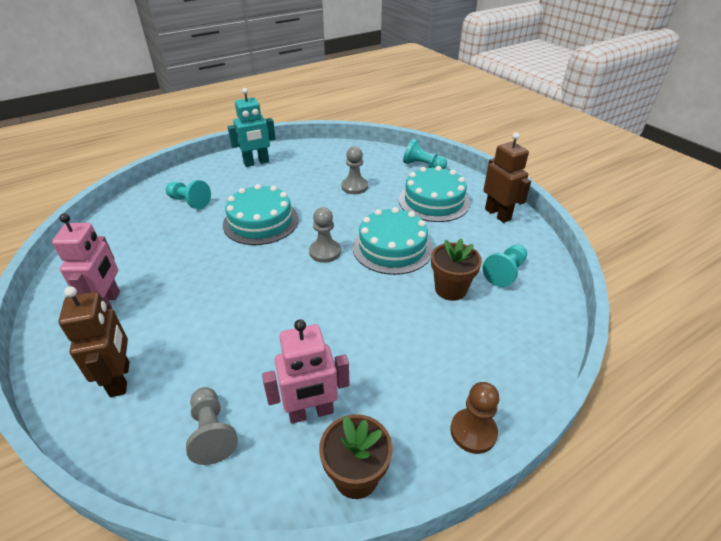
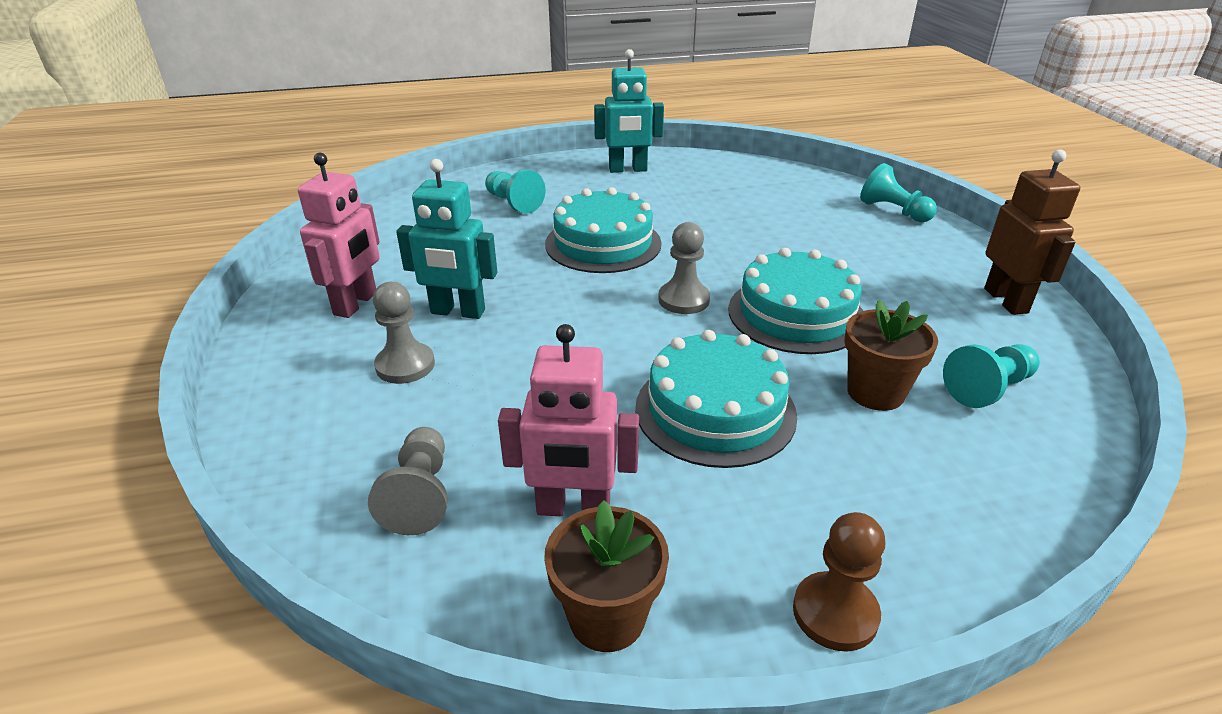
camera: 20 degrees right, 5 degrees down
brown robot [58,286,129,397] -> none
grey pawn [342,146,368,194] -> grey pawn moved to [373,282,435,384]
turquoise cake [399,166,470,222] -> turquoise cake moved to [635,330,797,468]
none -> turquoise robot [396,159,497,319]

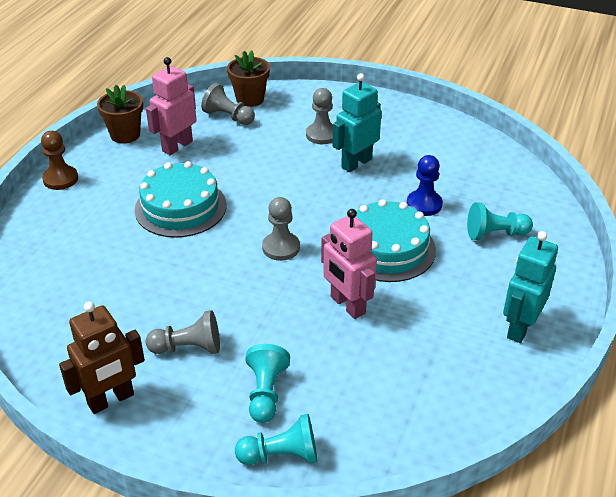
camera: 125 degrees right, 5 degrees up
pink robot [298,153,380,318] -> pink robot moved to [321,209,377,319]
turquoise cake [728,248,863,354] -> none
brown flower pot [845,300,938,411] -> brown flower pot moved to [227,50,270,107]
turquoise pawn [943,344,1040,408] -> turquoise pawn moved to [245,344,290,423]
brown robot [984,149,1080,315] -> brown robot turned 60 degrees counterclockwise [59,301,145,414]
none -> grey pawn [146,310,220,354]
none -> blue pawn [407,155,443,216]

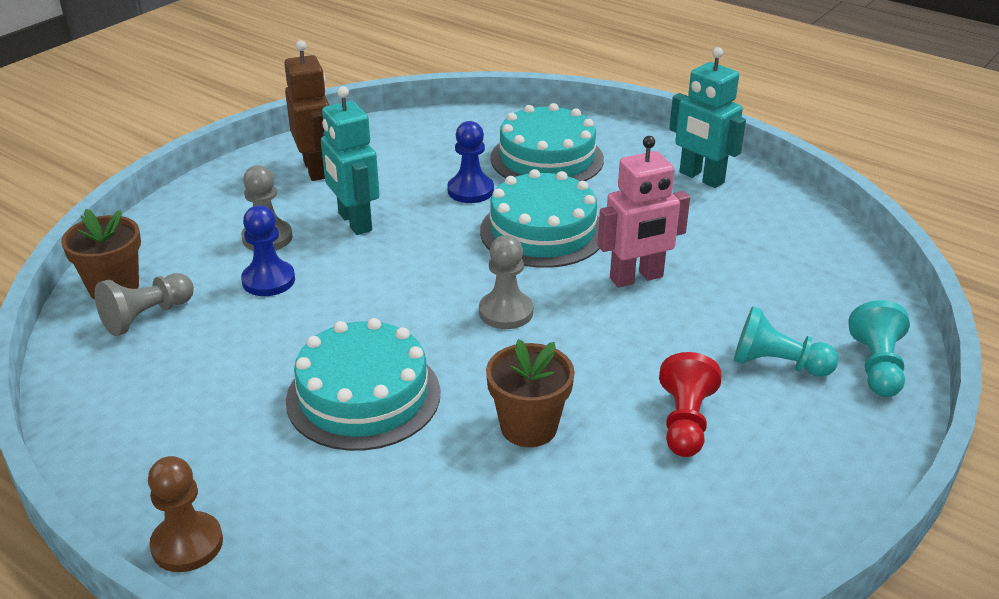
camera: 75 degrees left, 5 degrees down
brown robot [59,301,145,414] -> brown robot moved to [284,40,330,181]
brown flower pot [97,85,143,144] -> brown flower pot moved to [486,339,575,447]
pink robot [146,57,196,155] -> none
grey pawn [146,310,220,354] -> red pawn [659,352,722,457]
turquoise pawn [467,202,533,240] -> turquoise cake [490,103,604,181]
none -> blue pawn [241,205,295,296]

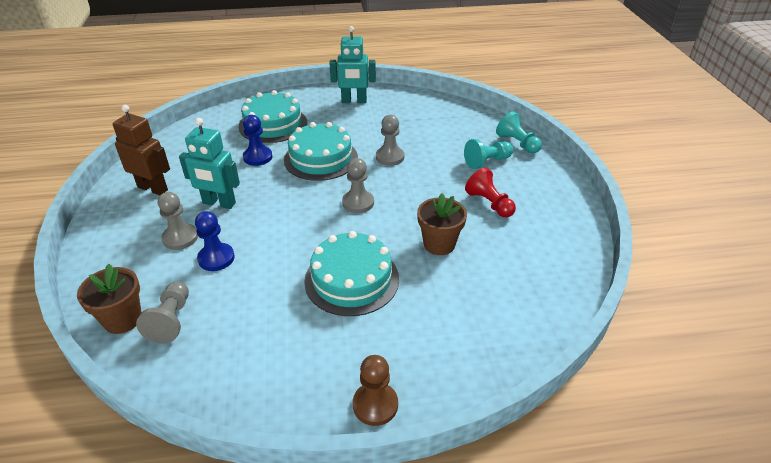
camera: 45 degrees left, 5 degrees up
pink robot [598,136,690,288] -> grey pawn [376,115,405,166]

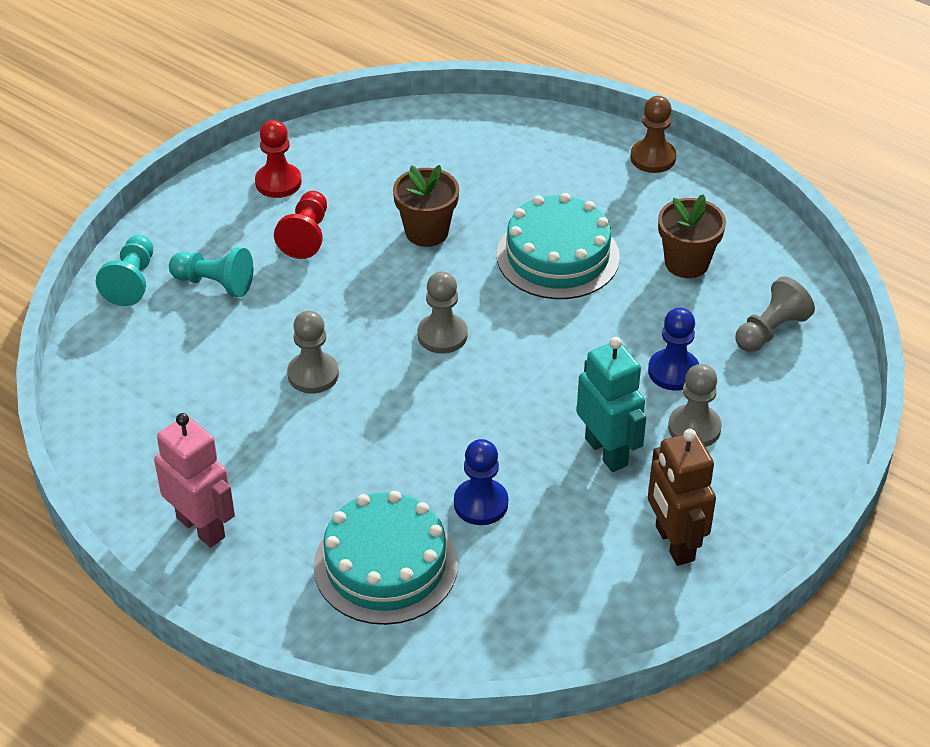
camera: 135 degrees left, 5 degrees up
brown flower pot [77,264,142,334] -> brown flower pot moved to [658,194,726,278]
turquoise cake [284,122,358,181] -> none
turquoise robot [329,26,376,103] -> pink robot [154,413,235,548]
none -> red pawn [255,120,302,198]

